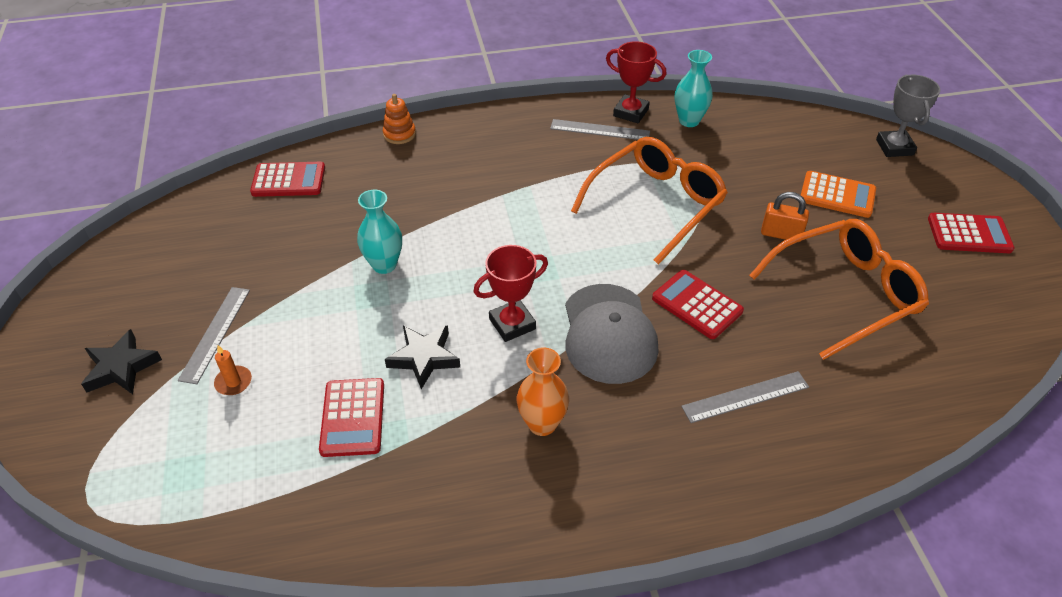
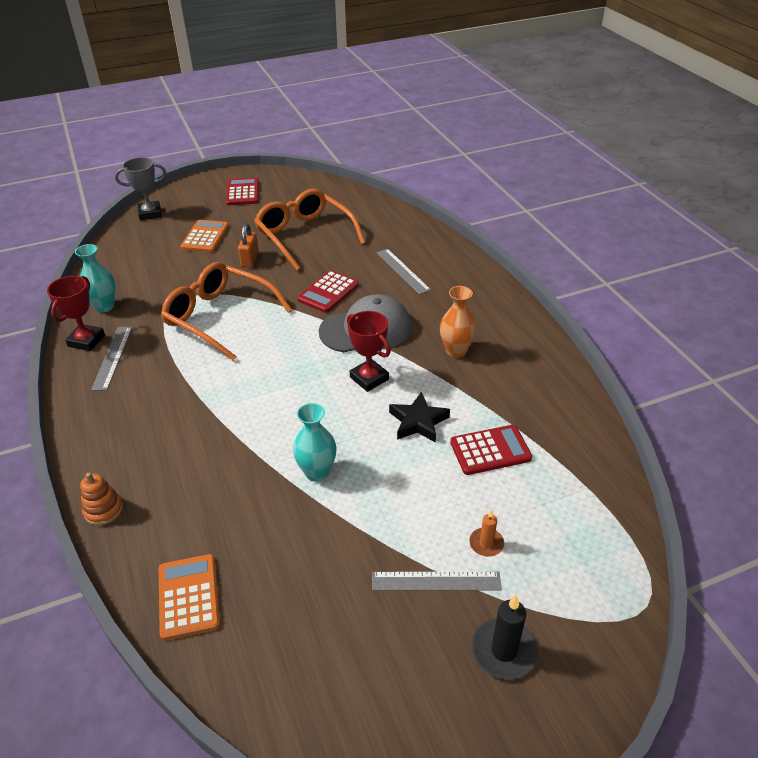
camera: 100 degrees left, 5 degrees down
black star [81,329,162,394] -> black candle [472,595,538,679]
red calculator [250,162,325,197] -> orange calculator [159,554,220,641]

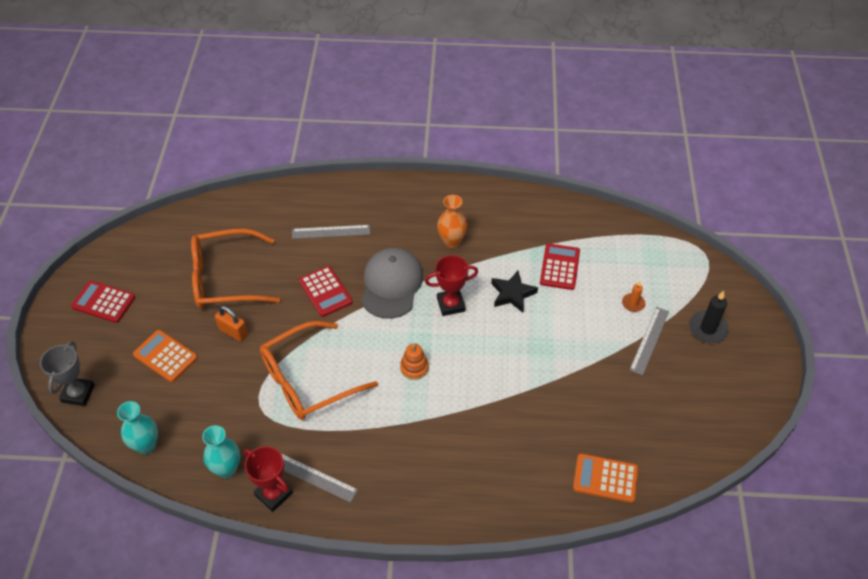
camera: 65 degrees left, 10 degrees up
orange stacking toy [80,473,123,525] -> orange stacking toy moved to [400,344,429,380]
turquoise vase [293,403,337,482] -> turquoise vase moved to [117,401,158,454]

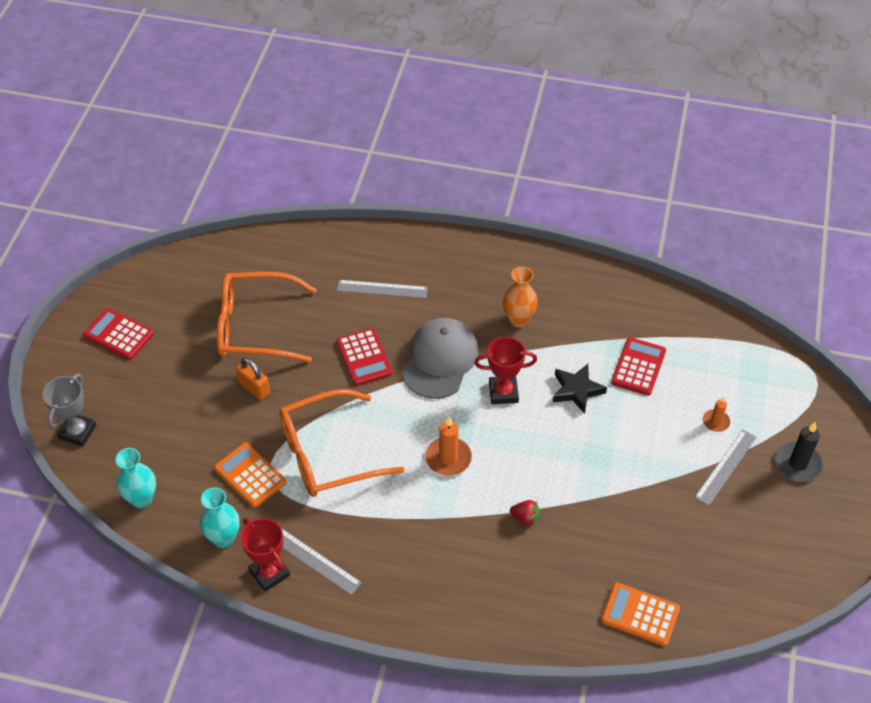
camera: 10 degrees right, 0 degrees up
orange calculator [133,330,198,382] -> orange calculator moved to [214,443,286,508]
orange stacking toy [400,344,429,380] -> orange candle [425,416,472,476]
none -> red strawberry [510,500,539,527]

